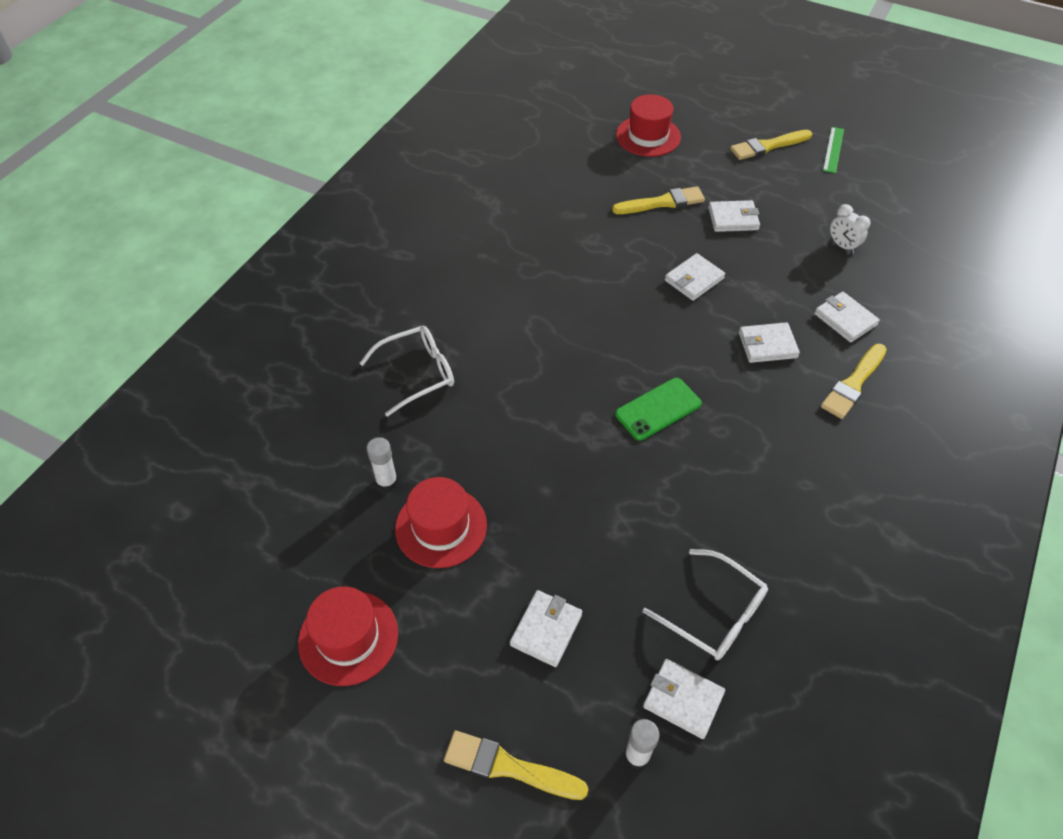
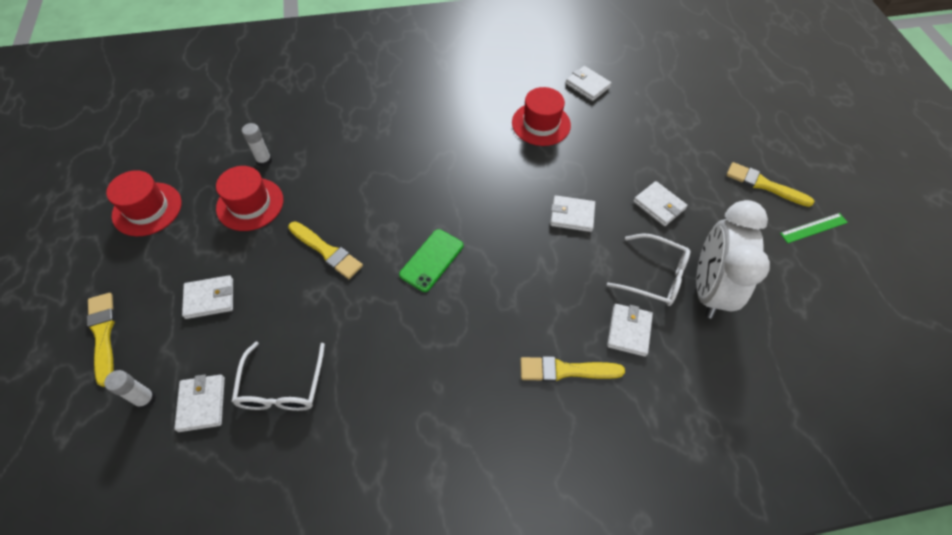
camera: 50 degrees right, 5 degrees up
white glasses [359,326,454,417] -> white glasses moved to [607,234,690,306]
yellow brush [612,186,705,214] -> yellow brush moved to [288,221,363,279]
green phone [615,378,702,441] -> green phone turned 75 degrees counterclockwise [399,229,463,292]
red hat [616,94,681,157] -> red hat moved to [512,87,571,146]
white wallet [739,322,800,363] -> white wallet moved to [566,66,612,101]
white clock [830,204,870,254] -> white clock [696,200,770,318], size x2.39

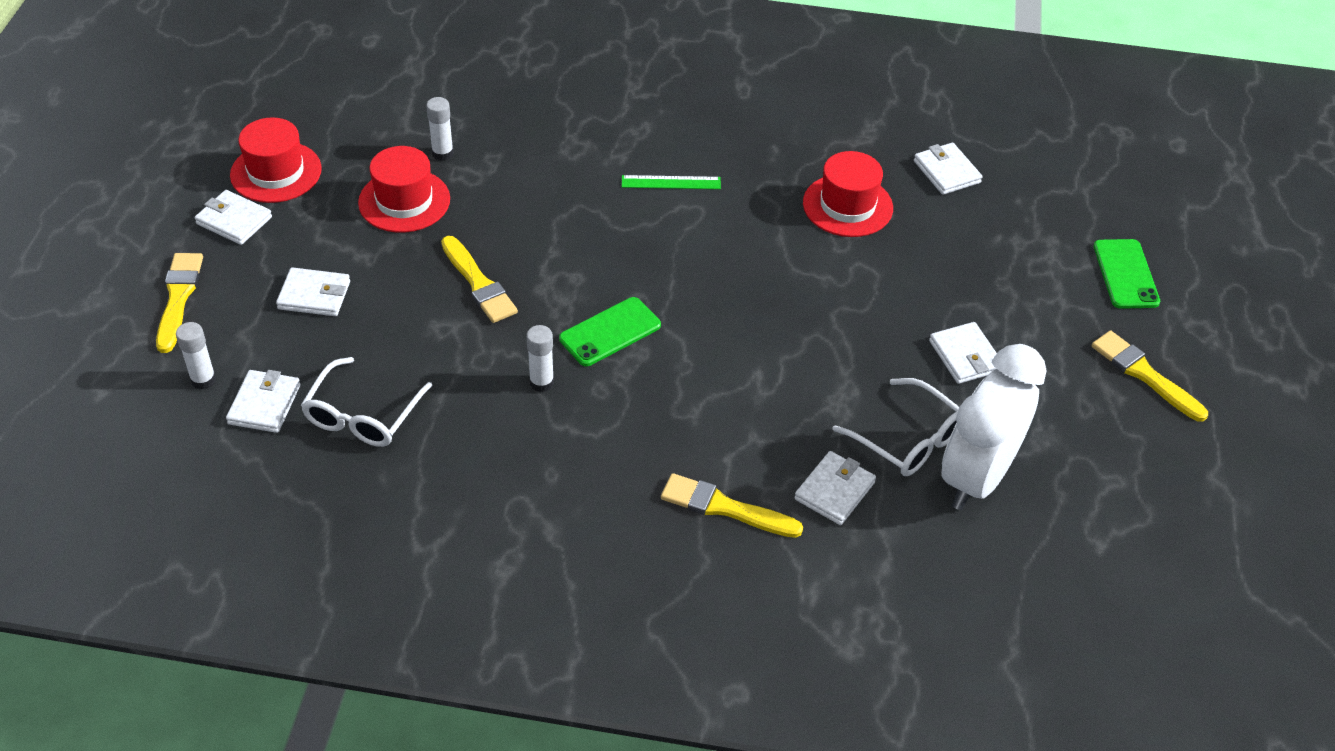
camera: 20 degrees right, 10 degrees down
white wallet [550,195,595,232] -> white wallet moved to [195,190,272,245]
green ruler [780,213,848,243] -> green ruler moved to [622,175,721,189]
none -> white glue stick [526,325,554,392]
none -> green phone [1094,239,1160,309]

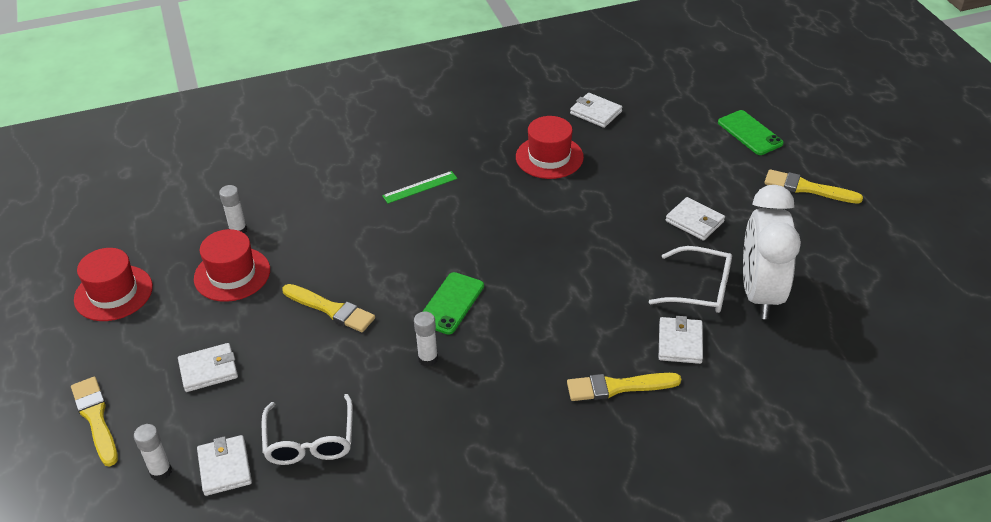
camera: 25 degrees left, 5 degrees down
white wallet [195,190,272,245] -> none

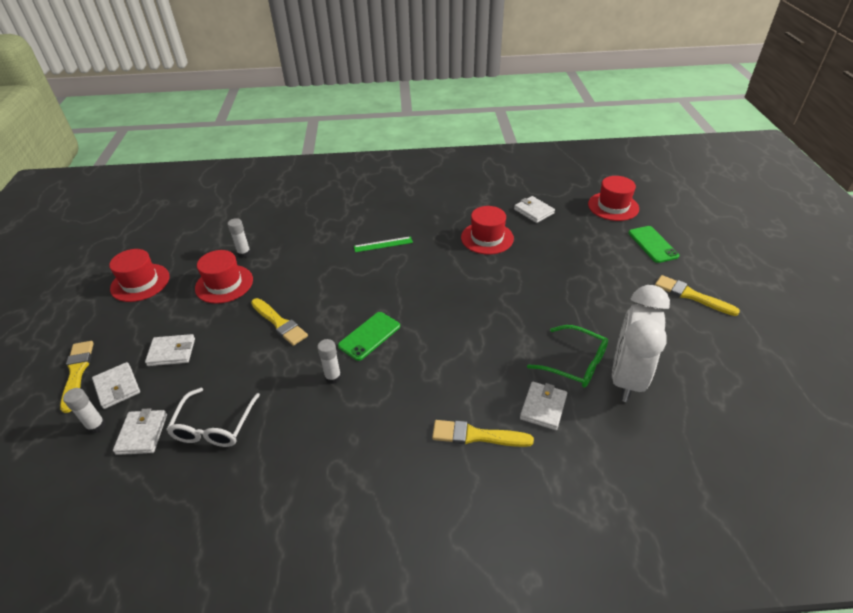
camera: 15 degrees right, 0 degrees up
white glasses [649,246,732,313] -> green glasses [527,325,608,388]
white wallet [666,197,725,241] -> white wallet moved to [92,362,140,409]
none -> red hat [588,176,639,221]

